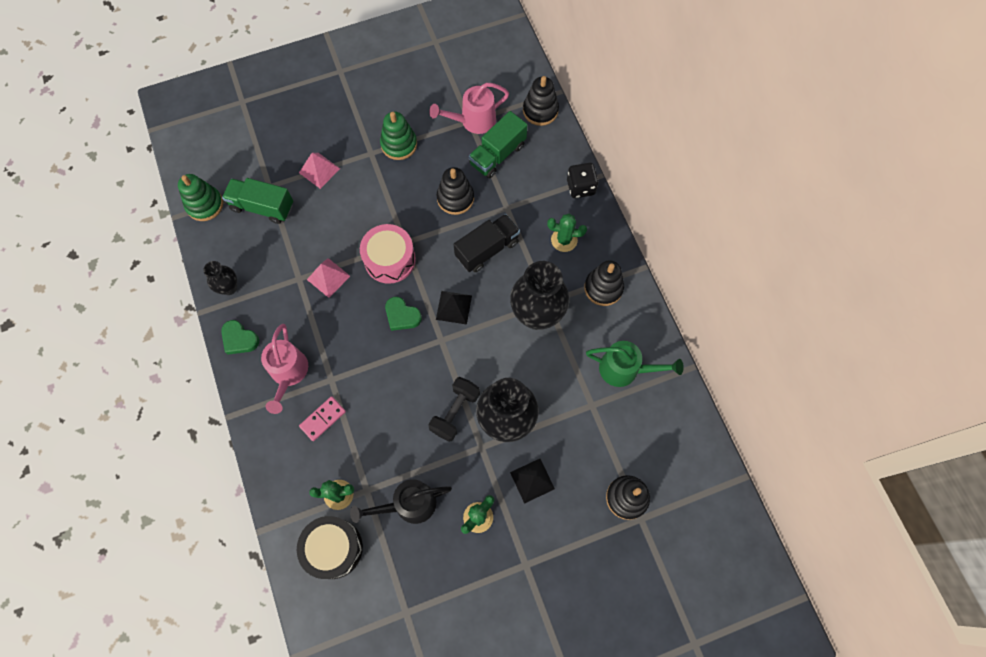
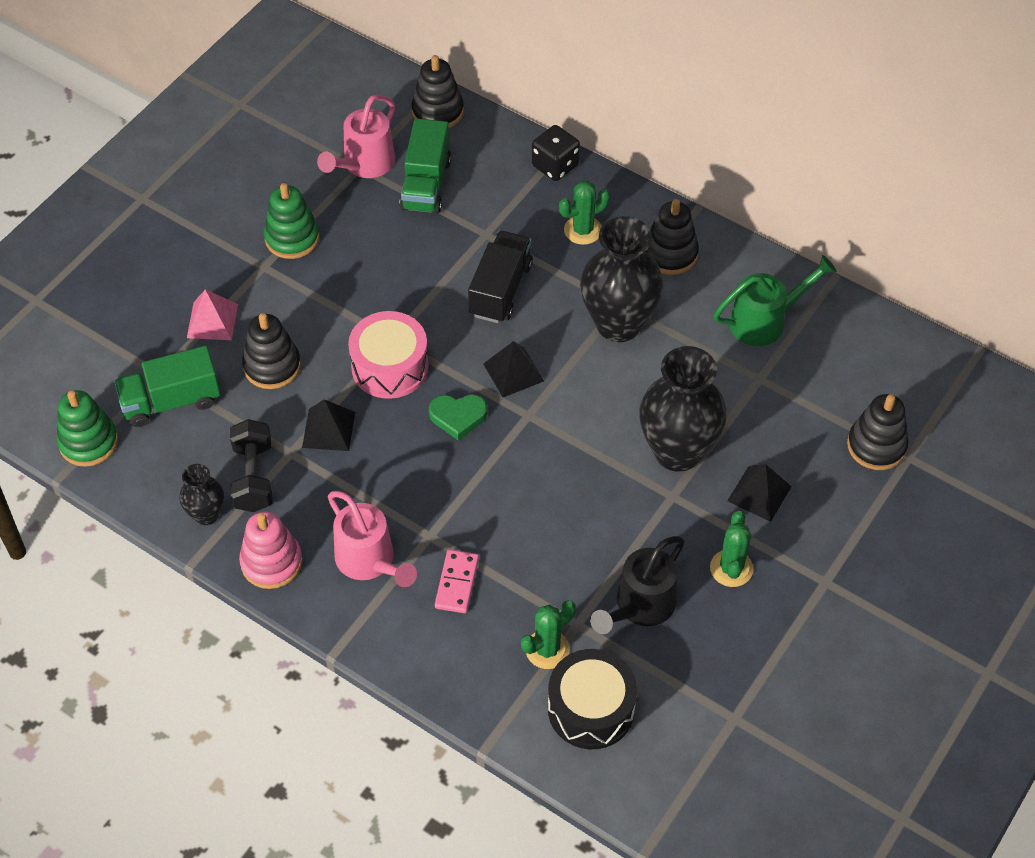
camera: 35 degrees left, 15 degrees down
green heart [221,320,259,355] -> pink stacking toy [239,512,302,589]
pink pyramid [307,258,350,298] -> black pyramid [302,399,355,451]
black dumbbell [428,377,480,442] -> black dumbbell moved to [230,419,272,512]
black stacking toy [437,167,474,215] -> black stacking toy moved to [242,313,301,389]

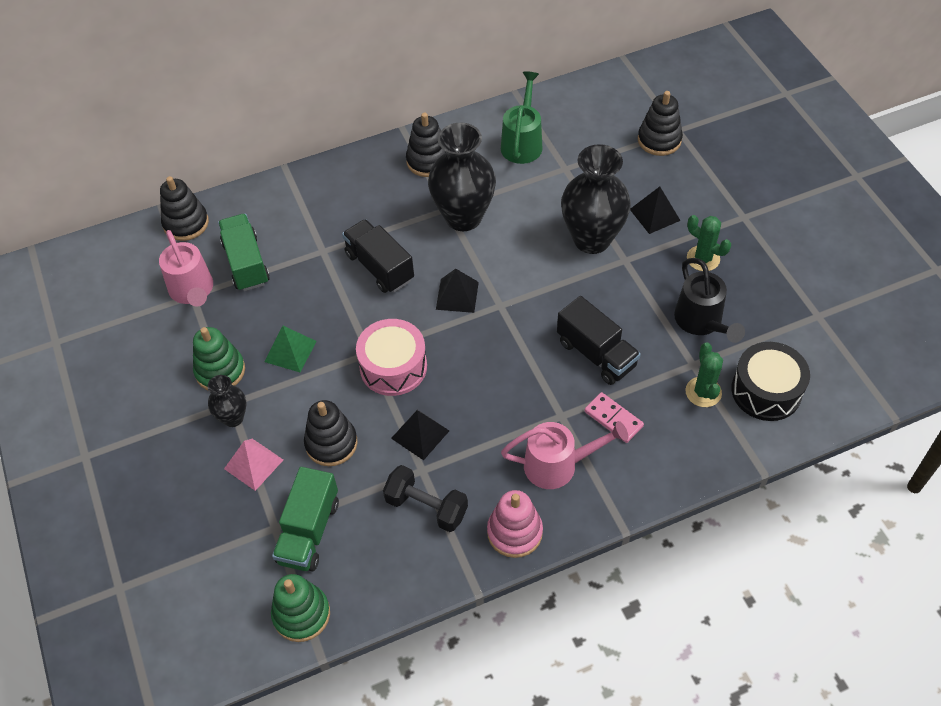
camera: 55 degrees left, 0 degrees up
black vase [179,464,224,525] -> black vase moved to [208,375,246,427]
green truck [399,118,451,214] -> green truck turned 150 degrees counterclockwise [218,214,270,291]
green heart [429,394,487,441] -> none
black dice [532,125,580,181] -> none
green cactus [559,181,610,245] -> none
none -> green pyramid [264,326,316,372]
none -> black truck [557,296,641,385]

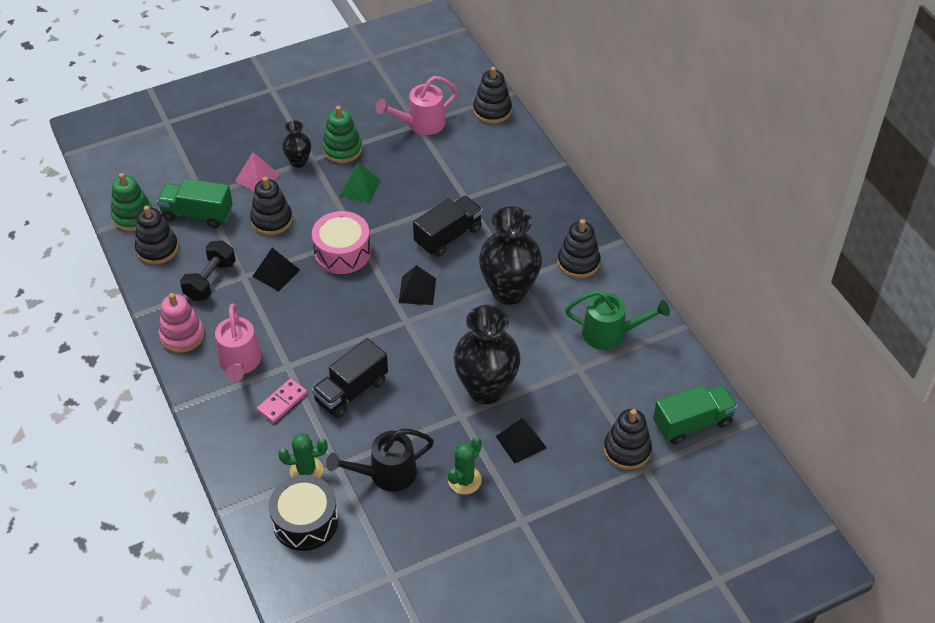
camera: 85 degrees right, 5 degrees down
green truck [218,214,270,291] -> green truck moved to [653,385,738,445]
none -> black stacking toy [135,206,178,264]

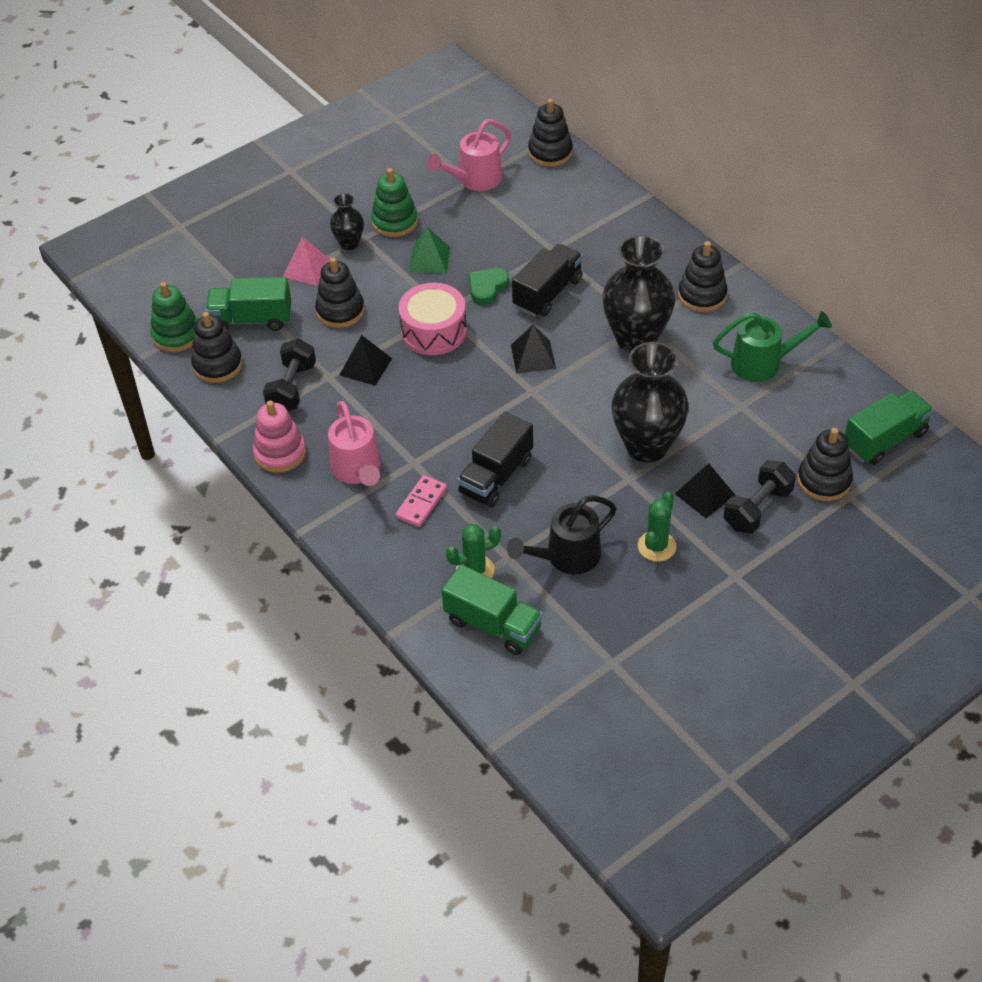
camera: 10 degrees left, 0 degrees up
black drum [269,475,338,551] -> green truck [442,564,543,655]
none -> green heart [468,268,509,305]
none -> black dumbbell [724,460,796,534]

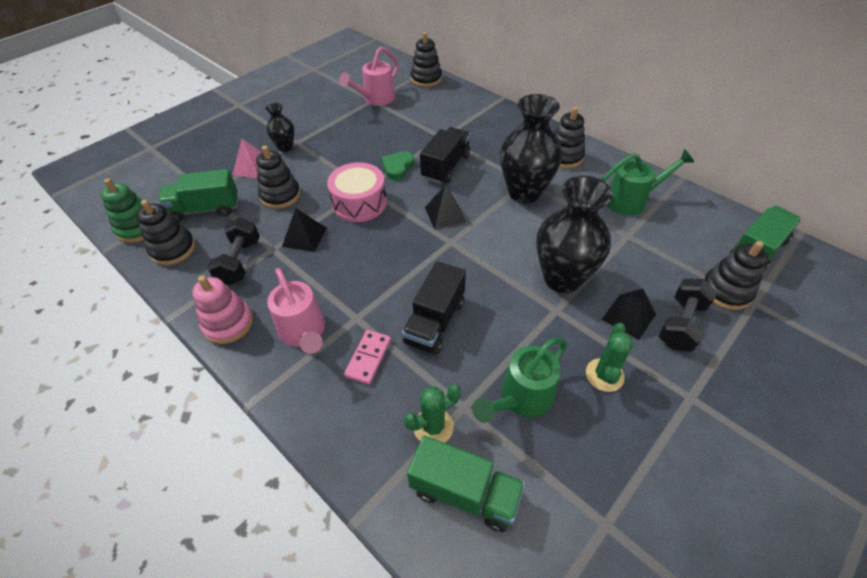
camera: 10 degrees left, 0 degrees up
green stacking toy [371,168,418,237] -> none
green pyramid [409,227,450,273] -> none
black watering can [507,495,617,574] -> green watering can [472,338,567,423]

